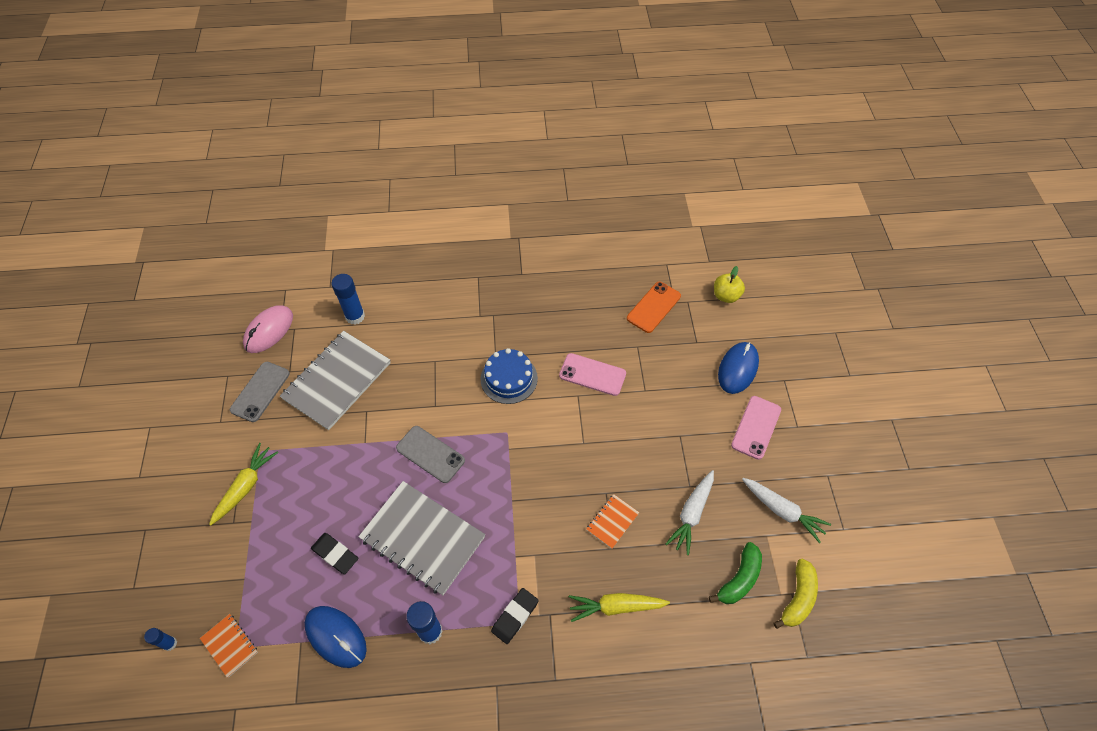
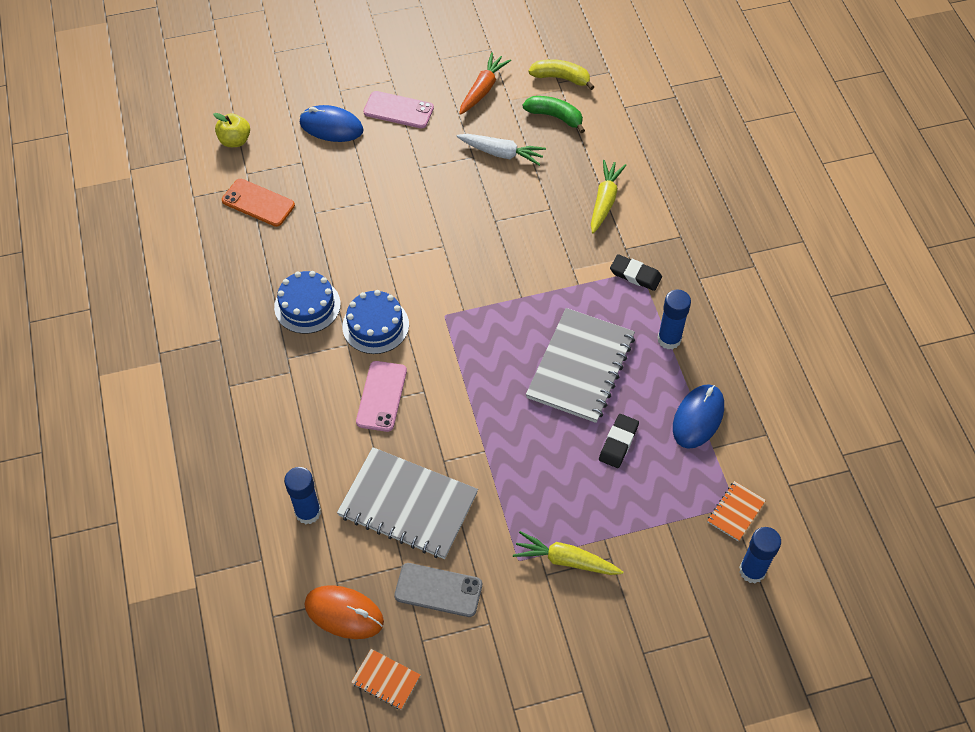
camera: 100 degrees left, 0 degrees up
blue glue stick [144,628,177,651] -> blue glue stick [739,527,781,583], size x1.78
pink mouse [243,305,293,353] -> orange mouse [304,585,384,639]
grey phone [396,426,465,483] -> none
pink phone [559,353,626,396] -> pink phone moved to [356,361,407,432]
yellow carrot [569,593,670,622] -> yellow carrot turned 150 degrees counterclockwise [591,160,626,234]
orange notebook [586,494,639,549] -> orange notebook moved to [351,649,421,710]
white carrot [742,478,831,543] -> orange carrot [459,52,511,115]
none -> blue cake [274,271,341,334]

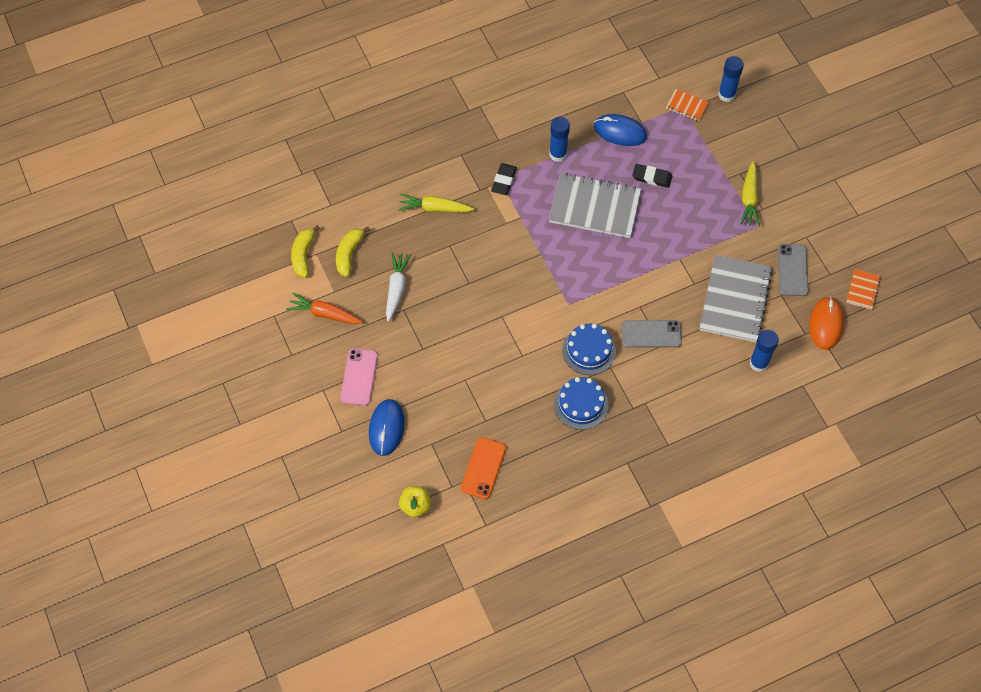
camera: 100 degrees left, 5 degrees up
pink phone [356,361,407,432] -> grey phone [622,320,682,348]
green banana [522,96,585,133] -> yellow banana [336,227,370,277]

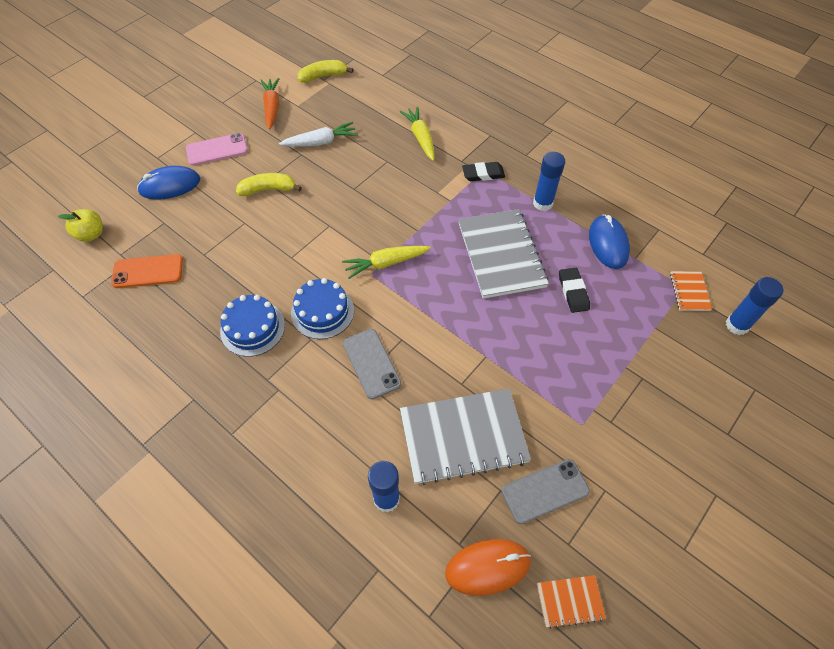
camera: 65 degrees right, 5 degrees down
yellow banana [336,227,370,277] -> yellow banana moved to [236,173,302,196]
yellow carrot [740,161,760,226] -> yellow carrot moved to [342,246,431,279]

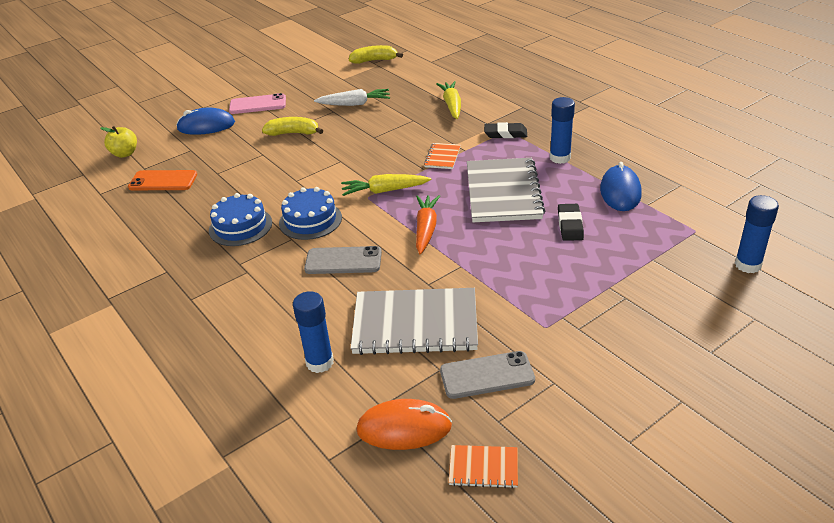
camera: 15 degrees right, 20 degrees down
orange carrot [260,78,279,129] -> orange carrot moved to [416,195,440,254]
grey phone [343,329,401,399] -> grey phone turned 75 degrees counterclockwise [304,246,382,274]
orange notebook [670,271,712,311] -> orange notebook moved to [424,143,461,169]

